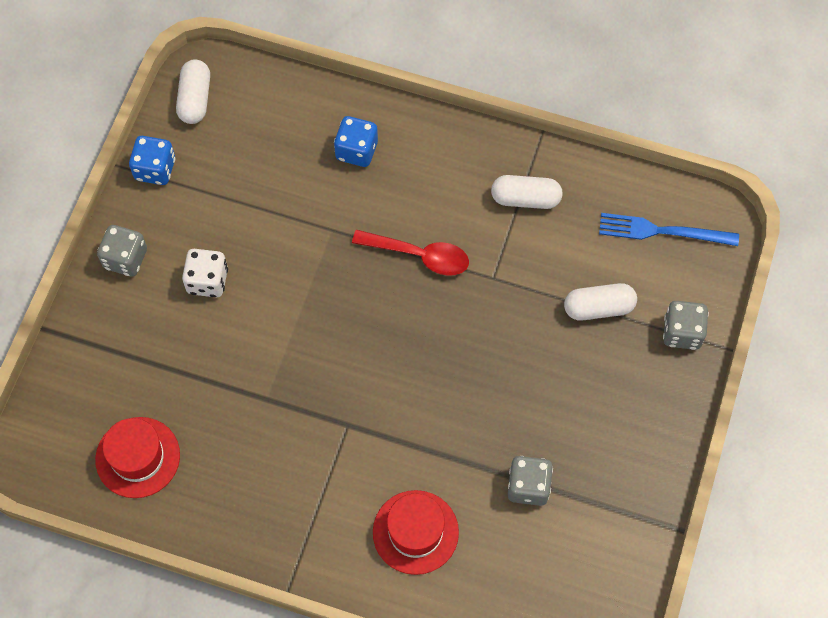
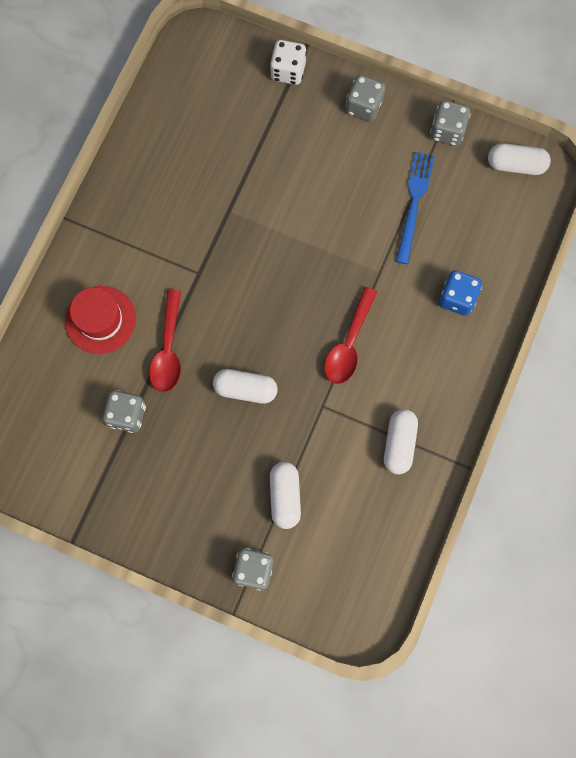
camera: 95 degrees right, 10 degrees up
red hat [95,417,180,498] -> none
blue dice [129,136,176,185] -> grey dice [430,100,471,146]
white dice [182,249,228,297] -> white dice moved to [270,40,307,85]
blue fork [599,213,739,246] -> blue fork moved to [396,152,435,264]
none -> red spoon [149,290,181,392]
none -> white capsule [213,369,278,404]

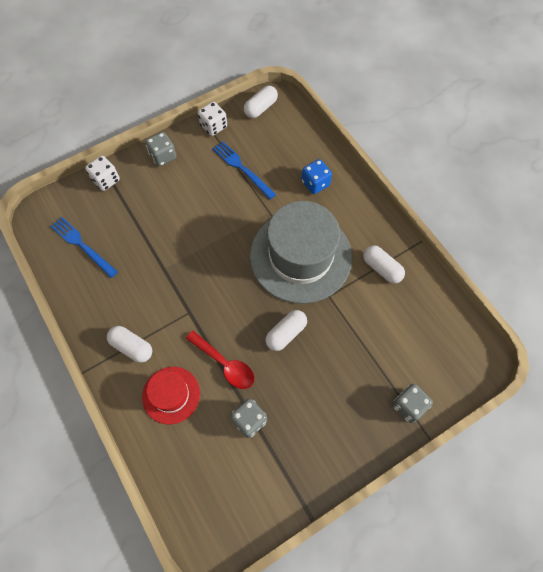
camera: 55 degrees left, 10 degrees down
white capsule [270,462,301,529] -> white capsule moved to [107,326,152,363]
red spoon [324,287,377,384] -> grey hat [250,201,352,304]
grey dice [430,100,471,146] -> white dice [198,102,227,136]
none -> blue fork [51,217,118,278]

